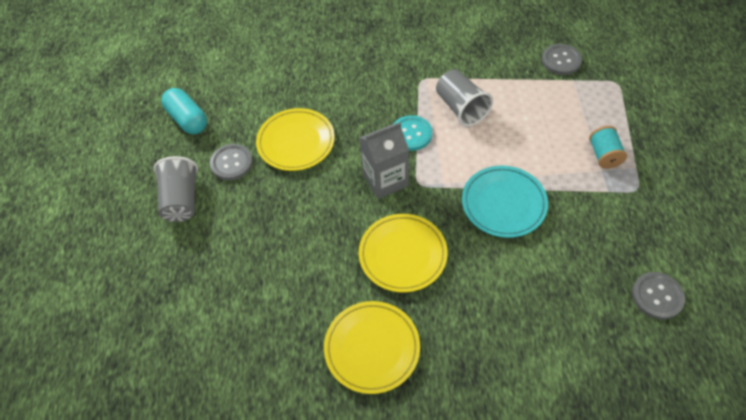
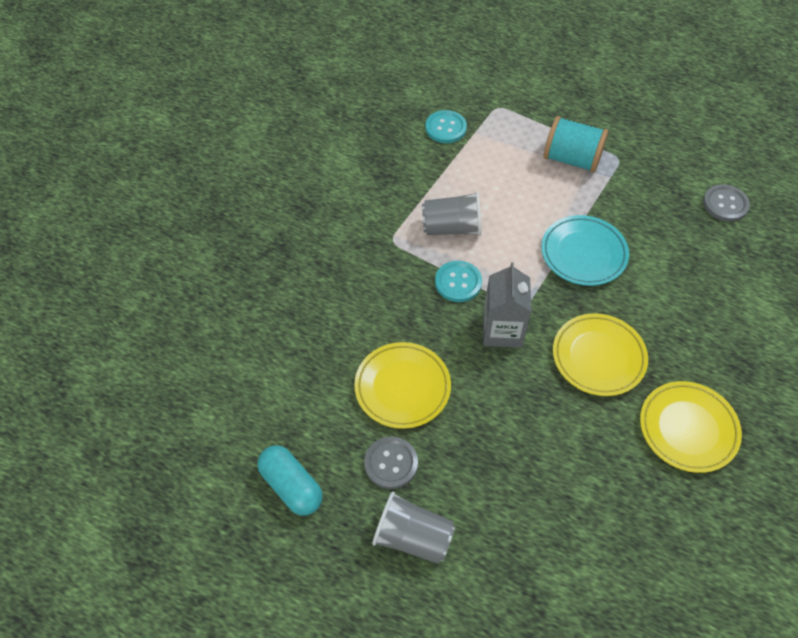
camera: 65 degrees left, 0 degrees up
turquoise capsule [161,88,207,134] -> turquoise capsule turned 60 degrees clockwise [257,445,323,515]
grey button [542,44,582,75] -> turquoise button [425,110,467,143]
turquoise spool [589,126,627,169] -> turquoise spool [544,116,609,173], size x1.60

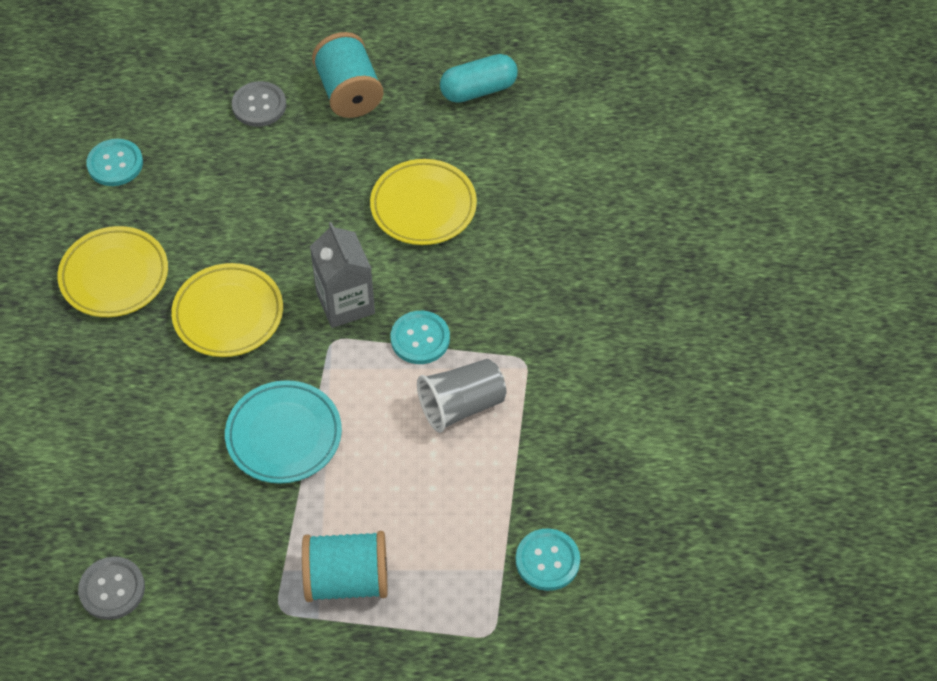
camera: 155 degrees right, 0 degrees up
turquoise capsule [257,445,323,515] -> turquoise capsule turned 45 degrees counterclockwise [440,54,518,103]
grey button [364,436,418,489] -> grey button moved to [232,81,286,127]
grey cup [372,491,455,564] -> turquoise spool [312,32,383,118]
none -> turquoise button [86,139,143,186]

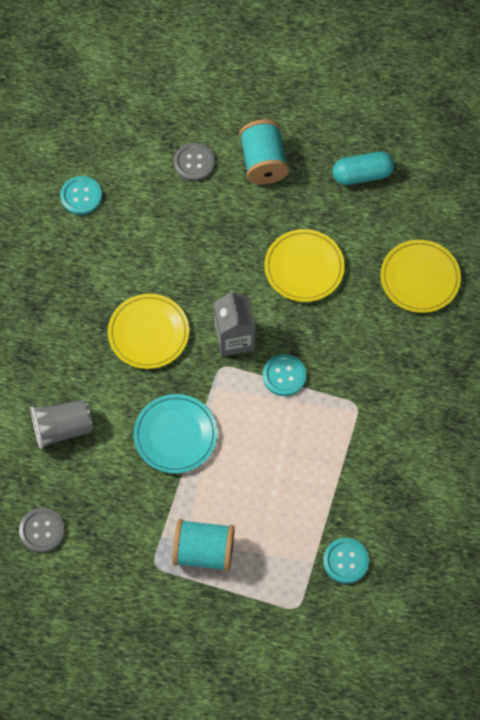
camera: 10 degrees right, 10 degrees up
yellow plate [58,226,168,317] -> yellow plate moved to [380,240,461,313]
grey cup [417,359,506,433] -> grey cup moved to [31,400,93,449]

